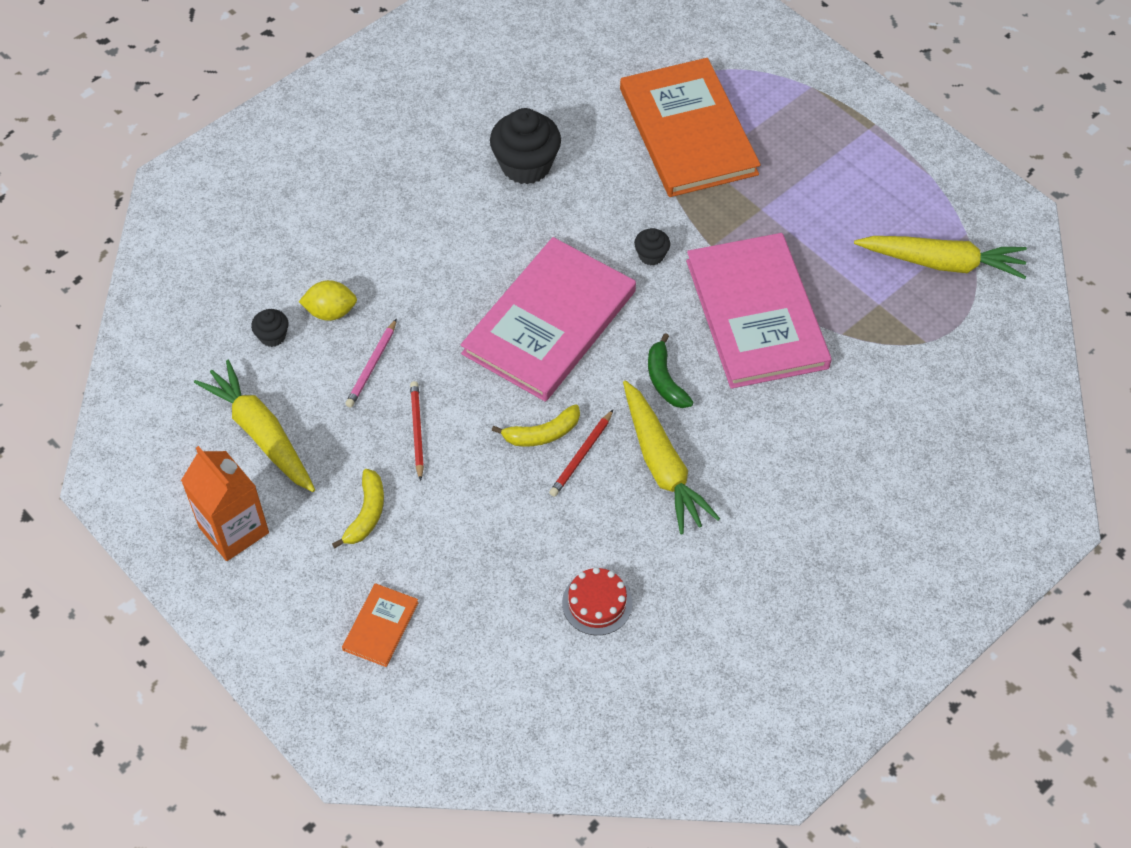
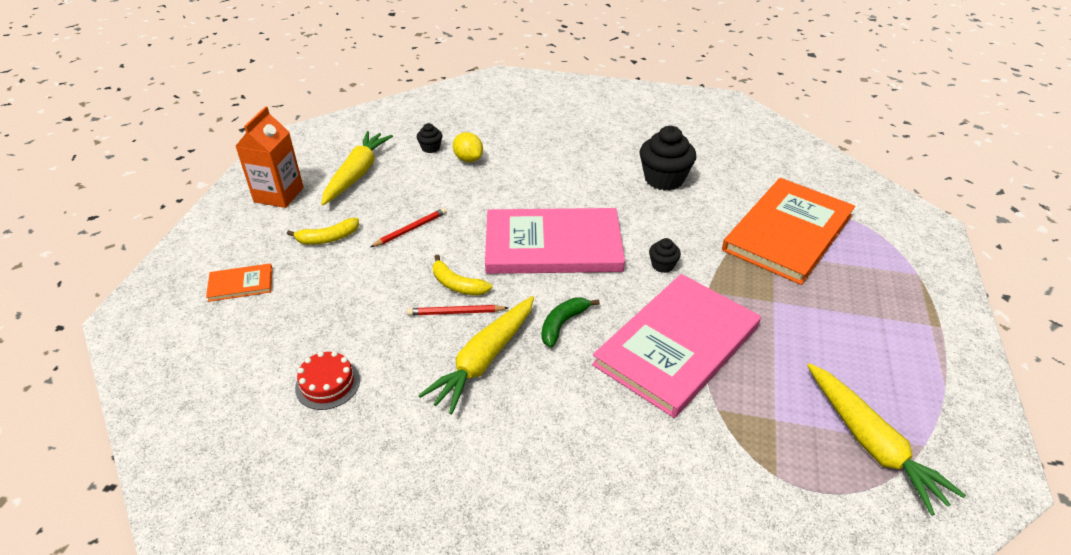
camera: 55 degrees right, 15 degrees down
pink pencil [345,318,397,408] -> none

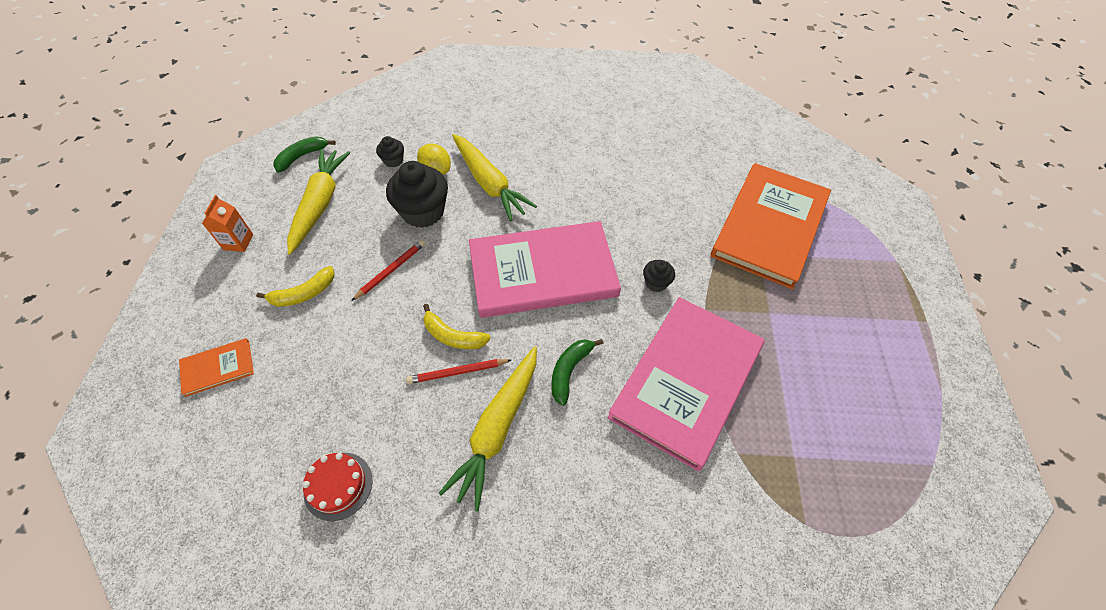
camera: 10 degrees left, 15 degrees up
orange carton [235,106,304,208] -> orange carton [202,195,253,252], size x0.58
black cupcake [639,126,696,191] -> black cupcake moved to [386,161,448,228]
yellow carrot [807,363,966,516] -> yellow carrot moved to [452,134,537,221]
none -> green banana [273,136,336,173]

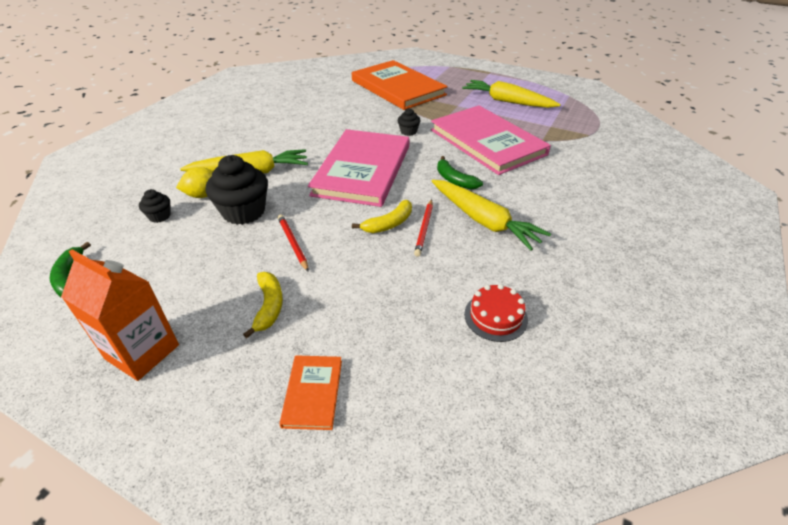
camera: 65 degrees left, 15 degrees down
orange carton [202,195,253,252] -> orange carton [61,250,179,381], size x1.73
yellow carrot [287,149,350,255] -> yellow carrot moved to [462,80,561,108]

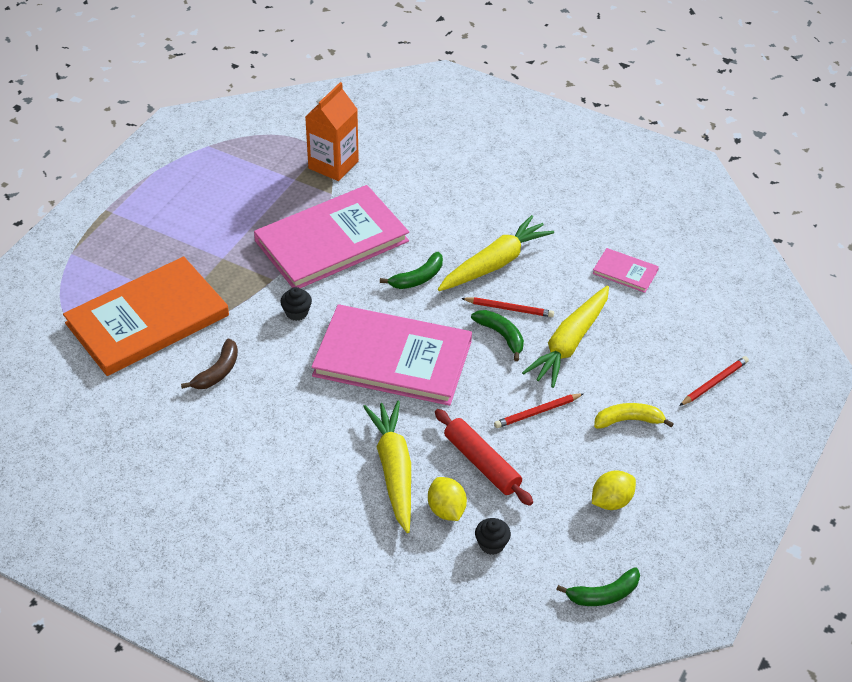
camera: 90 degrees left, 5 degrees up
orange carton [61,250,179,381] -> orange carton moved to [305,82,359,181]
black cupcake [206,155,268,225] -> red rolling pin [435,409,533,506]
orange book [279,355,342,430] -> red pencil [679,356,749,406]
yellow banana [352,200,412,233] -> green banana [471,310,524,361]
yellow carrot [462,80,561,108] -> yellow carrot moved to [522,285,609,388]
red cake [464,284,528,342] -> pink book [593,248,659,293]
none -> brown banana [181,338,238,389]
none -> yellow lemon [592,470,636,510]

